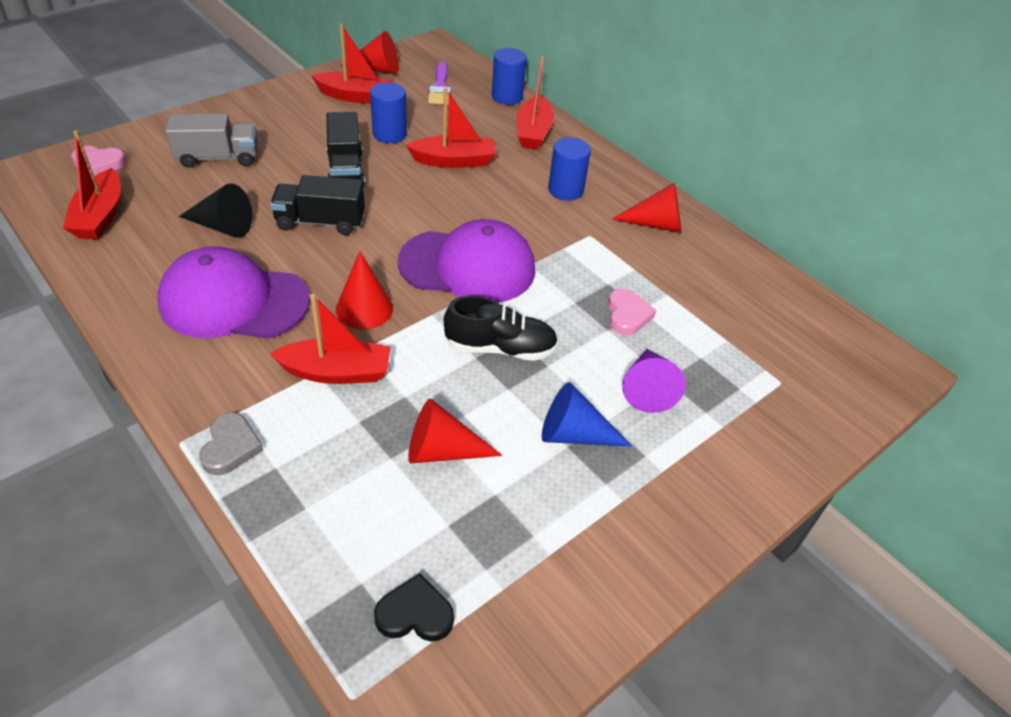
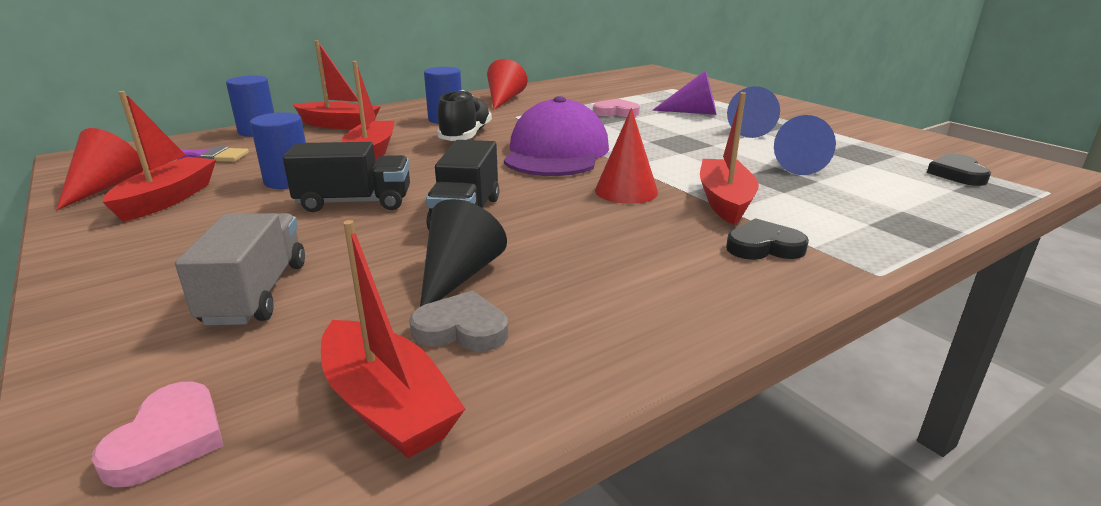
camera: 80 degrees left, 20 degrees down
red boat [63,130,121,239] -> red boat turned 45 degrees clockwise [321,220,465,458]
purple cap [158,247,310,339] -> none
grey heart [199,413,264,475] -> grey heart moved to [409,291,508,351]
red cone [408,399,503,463] -> blue cone [774,115,836,175]
black shoe [444,296,558,361] -> black shoe moved to [437,90,492,141]
none -> black heart [726,218,809,260]

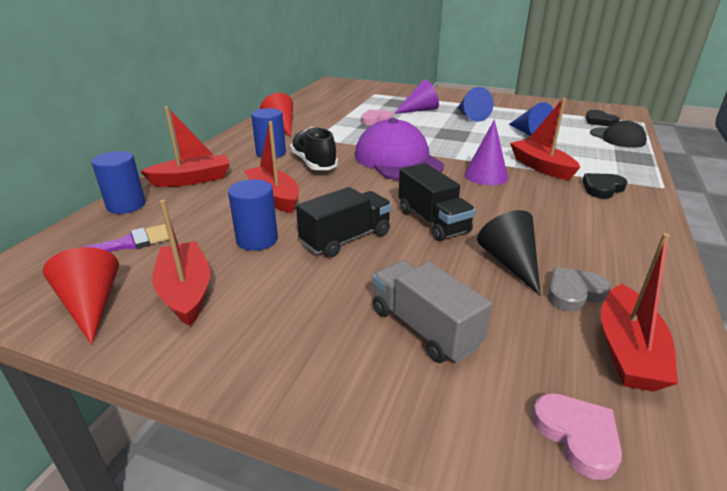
camera: 35 degrees left, 5 degrees up
red boat [321,220,465,458] -> red boat turned 90 degrees clockwise [601,233,678,392]
red cone [595,108,658,204] -> purple cone [464,119,508,185]
none -> black cap [590,120,647,148]

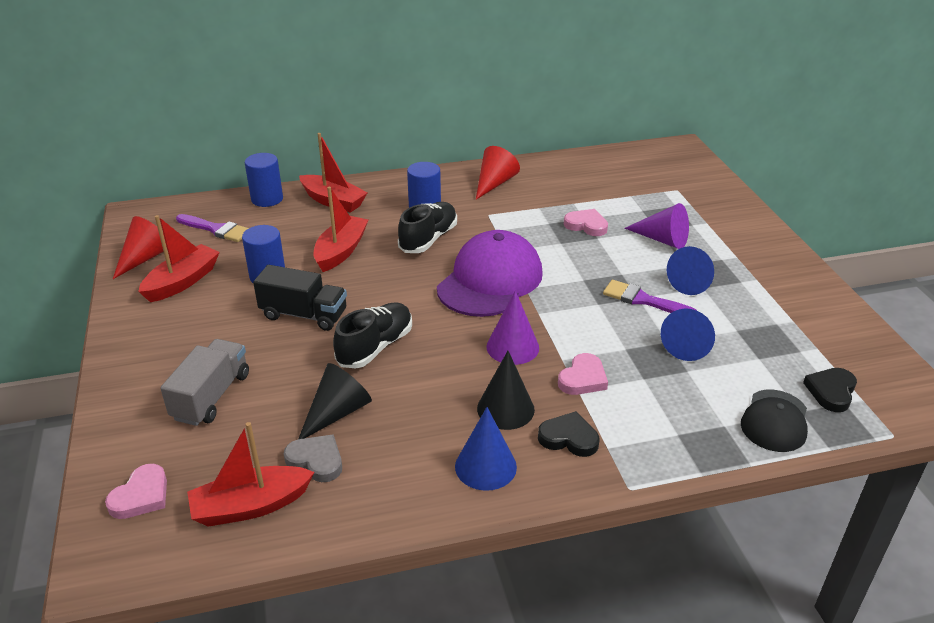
camera: 55 degrees right, 5 degrees up
black truck [398,163,476,241] -> black shoe [333,302,412,368]
red boat [510,98,580,180] -> pink heart [558,353,608,395]
none -> blue cone [455,407,517,491]
none -> black cone [477,351,535,430]
none -> purple brush [603,280,696,313]

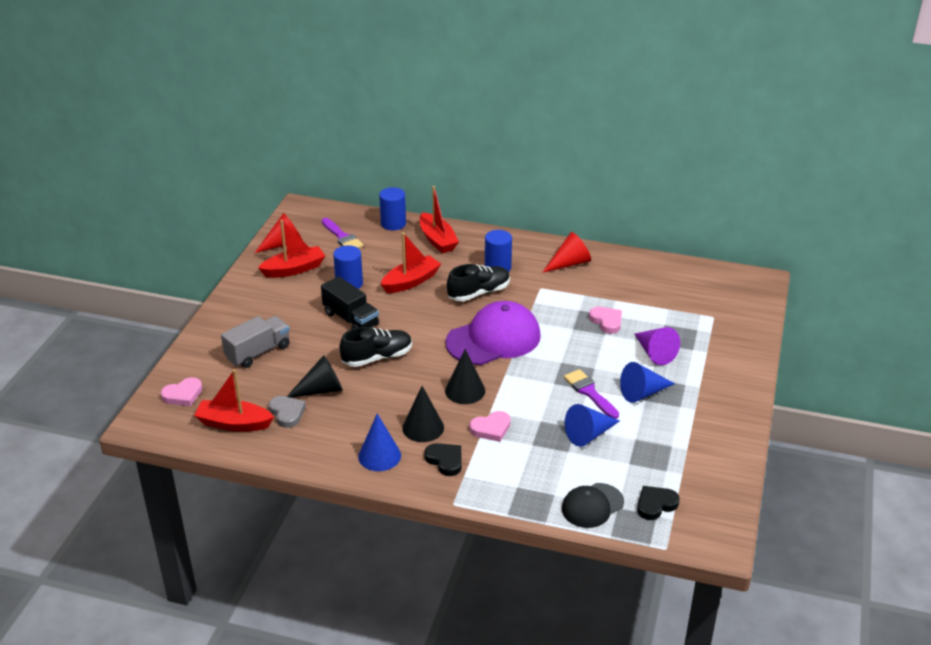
camera: 30 degrees right, 0 degrees up
purple cone [487,290,539,365] -> black cone [445,349,485,404]

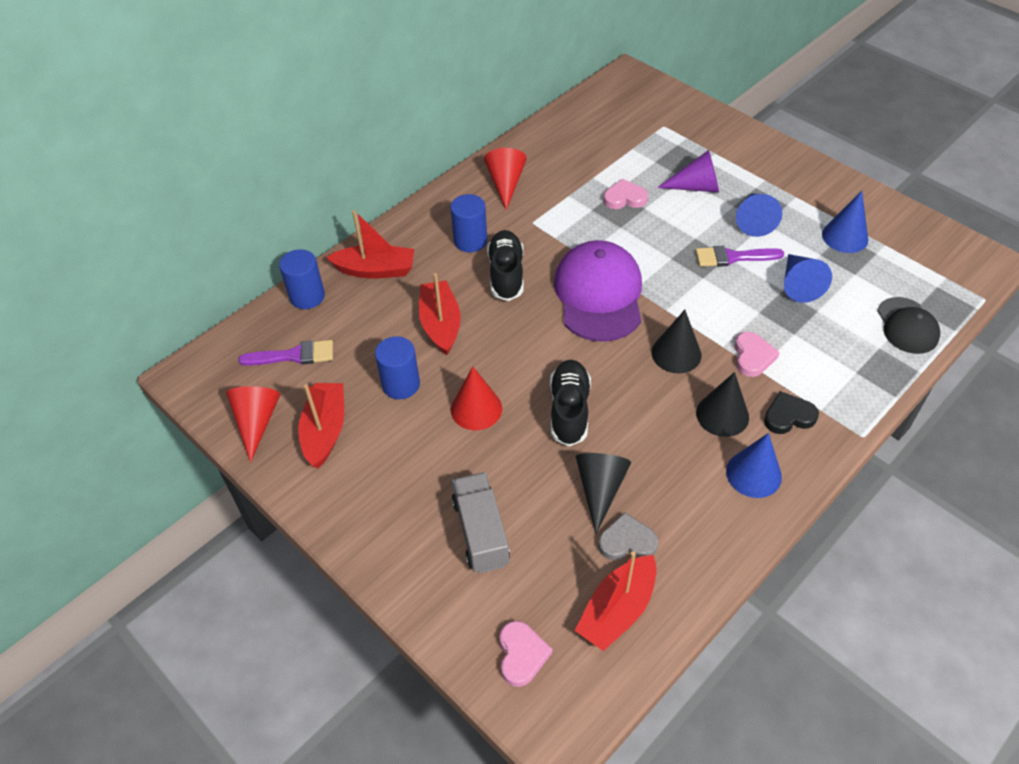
camera: 60 degrees left, 15 degrees up
black truck [321,276,379,329] -> red cone [451,366,502,430]
black heart [637,486,680,520] -> none
none -> blue cone [822,191,868,253]

